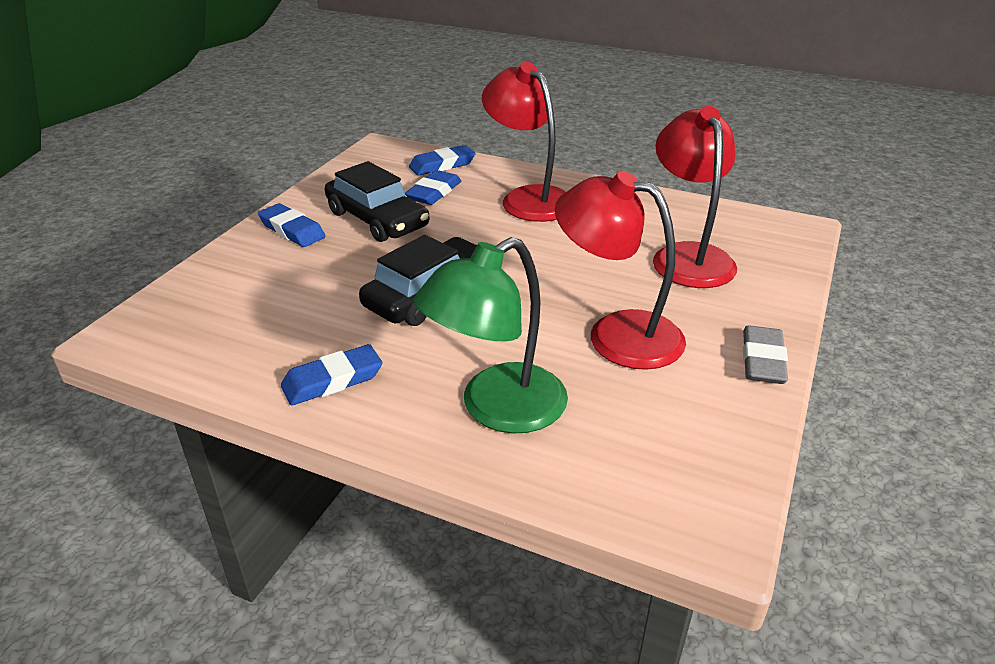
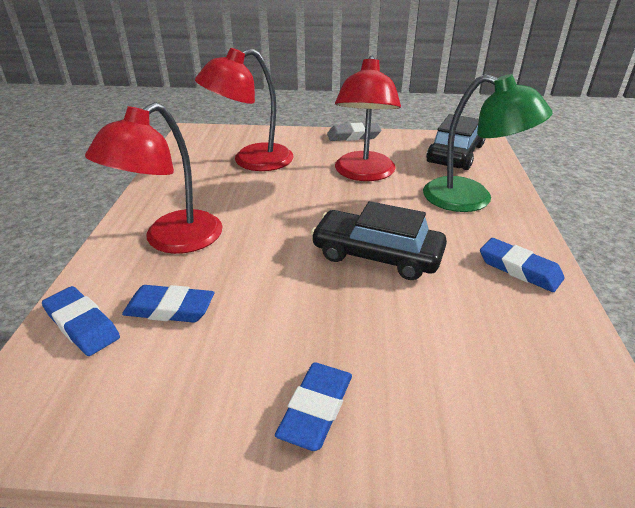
camera: 110 degrees left, 0 degrees up
black car [325,161,429,242] -> black car moved to [426,114,486,170]

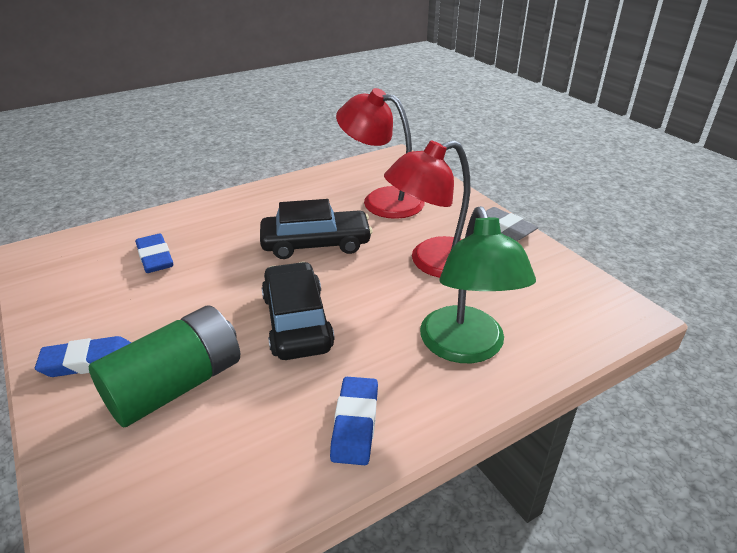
camera: 55 degrees right, 0 degrees up
blue eraser [42,286,120,356] -> none
red lamp [85,102,223,254] -> none
black car [426,114,486,170] -> black car moved to [260,199,372,259]
none -> green battery [89,306,240,428]

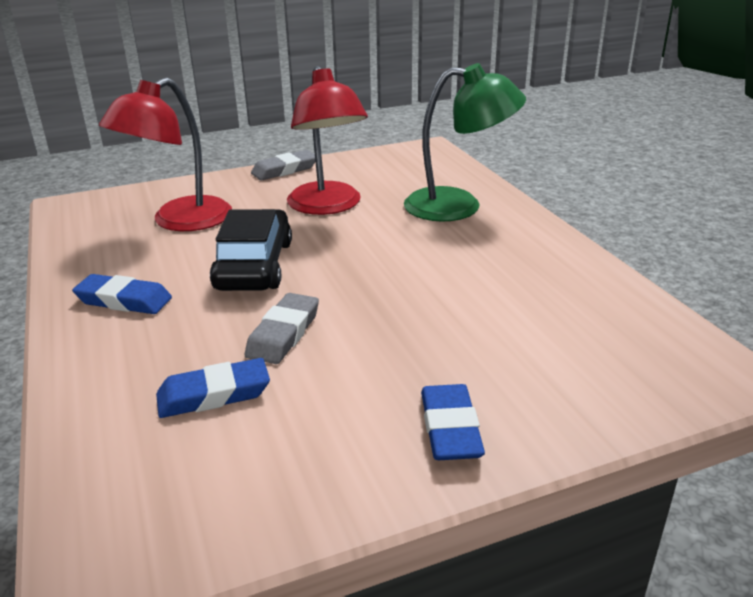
camera: 80 degrees left, 5 degrees down
green battery [89,306,240,428] -> none
black car [262,262,335,360] -> none
blue eraser [330,377,378,465] -> blue eraser moved to [72,274,172,314]
none -> grey eraser [245,293,319,364]

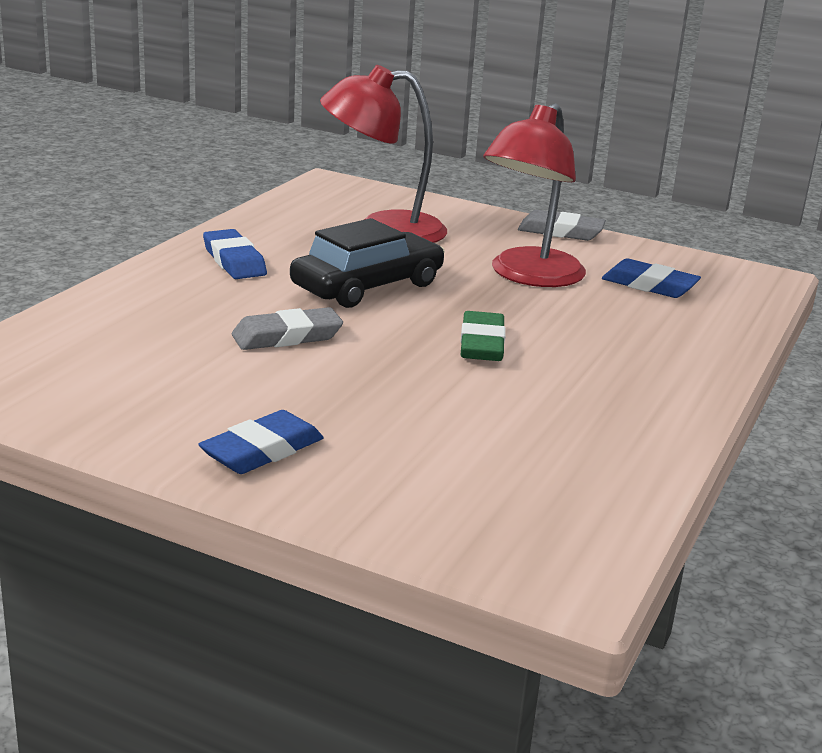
camera: 45 degrees right, 5 degrees down
blue eraser [156,358,270,418] -> blue eraser moved to [602,258,701,298]
green lamp [404,63,526,222] -> none
none -> green eraser [461,311,505,361]

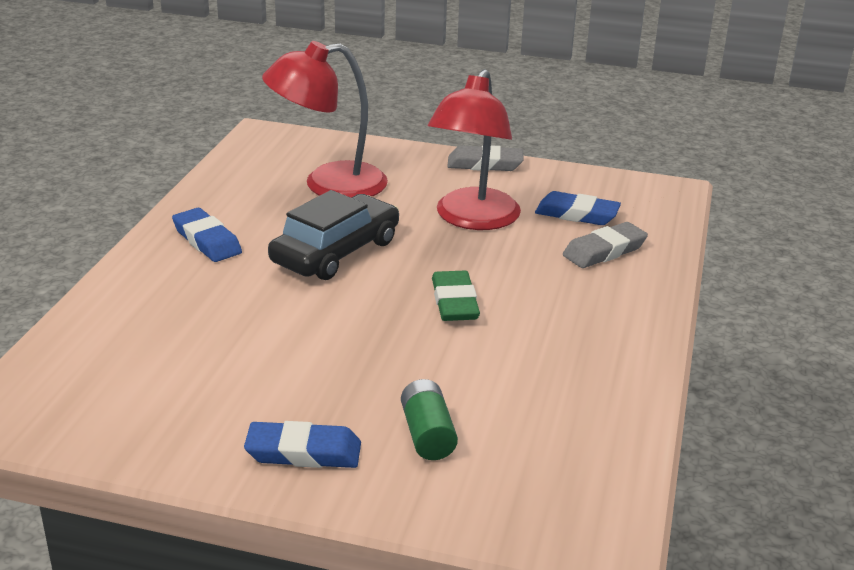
camera: 10 degrees left, 5 degrees up
blue eraser [199,410,324,474] -> blue eraser turned 60 degrees clockwise [244,421,361,468]
grey eraser [232,307,343,350] -> grey eraser moved to [563,222,648,268]
none -> green battery [401,379,458,460]

